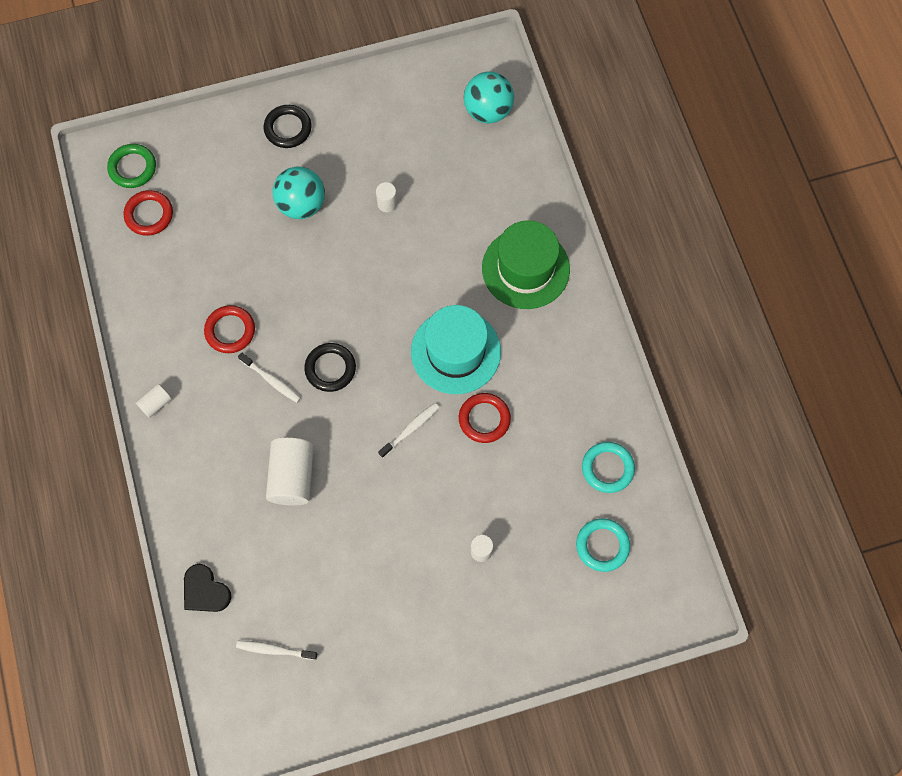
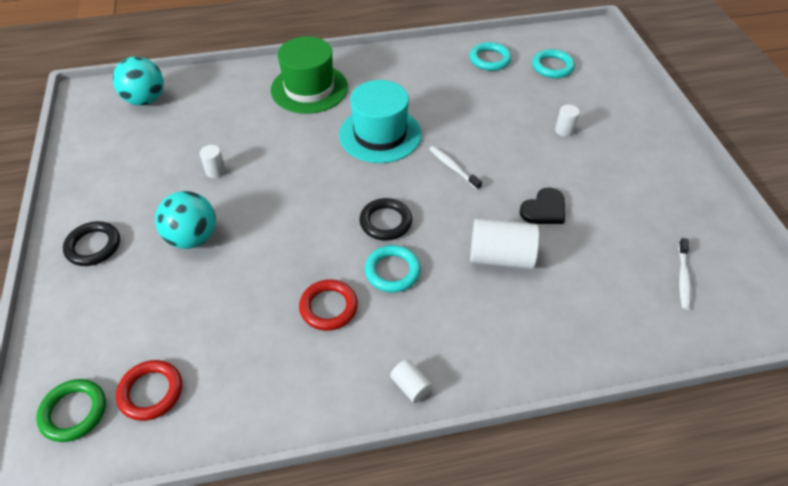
camera: 85 degrees left, 20 degrees down
black heart [184,564,231,612] -> black heart moved to [519,188,565,224]
white toothbrush [238,352,301,403] -> turquoise ring [365,245,421,293]
red ring [459,393,511,443] -> none

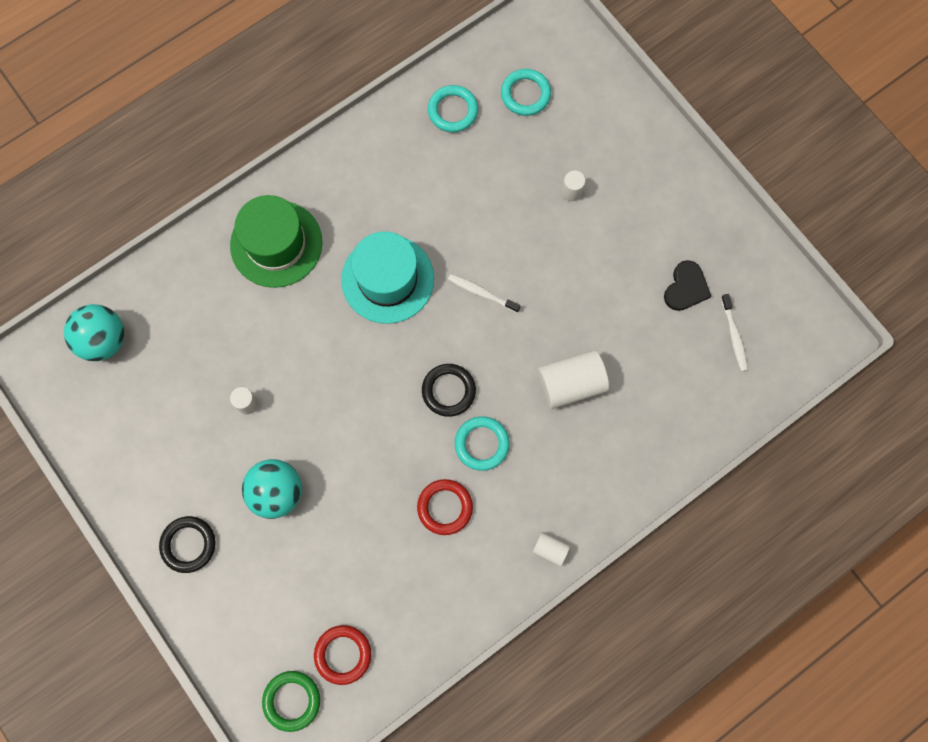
camera: 25 degrees left, 25 degrees up
black heart [519,188,565,224] -> black heart moved to [664,260,711,311]

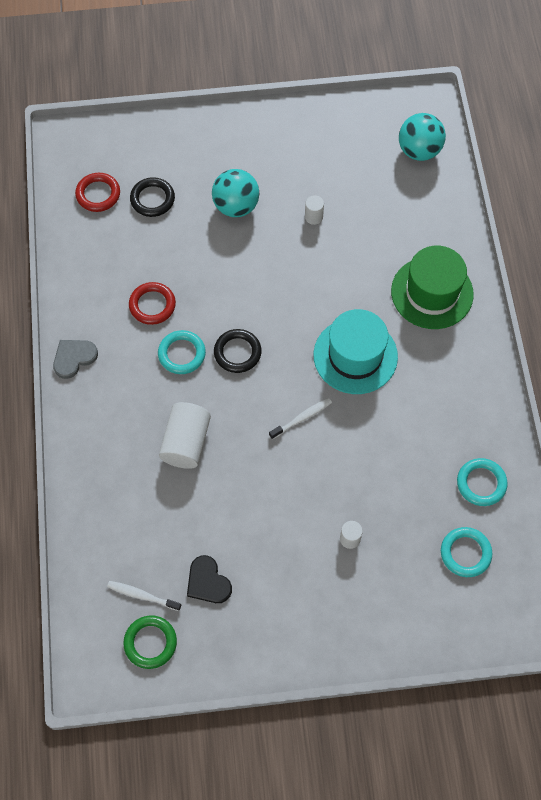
camera: 120 degrees right, 10 degrees down
black ring [159,516,216,573] -> black ring moved to [130,177,175,217]
green ring [262,671,320,732] -> green ring moved to [123,615,177,669]
white cylinder [532,532,570,566] -> grey heart [53,340,98,379]

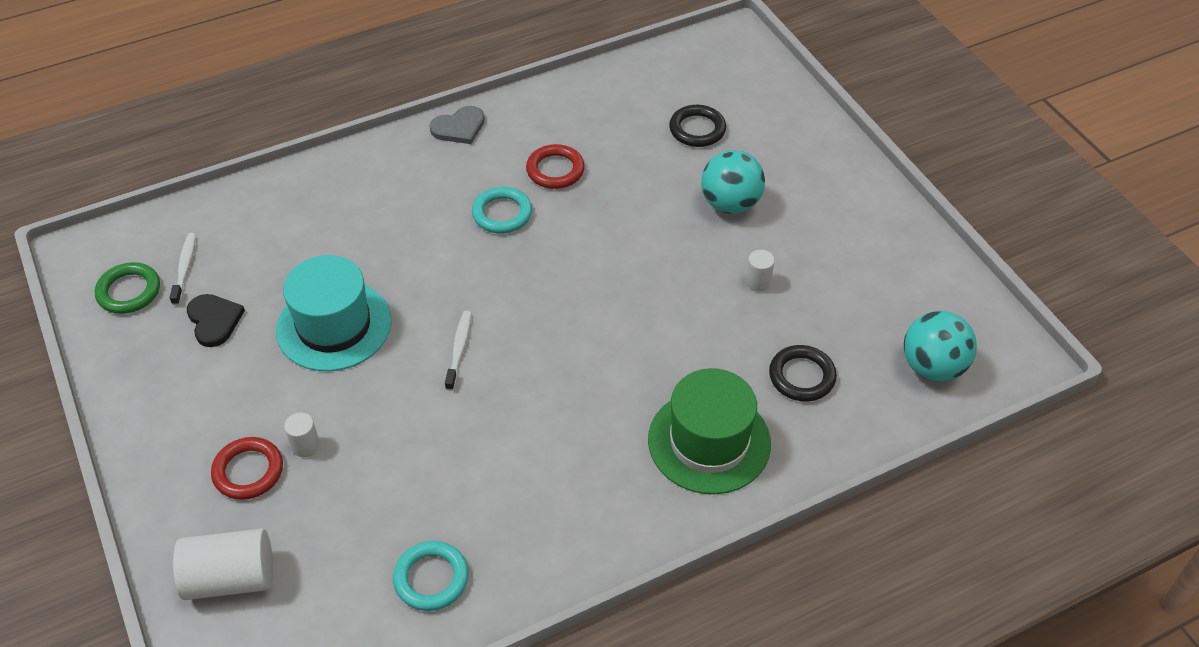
camera: 70 degrees right, 15 degrees down
grey heart [53,340,98,379] -> grey heart turned 120 degrees clockwise [430,106,485,144]
red ring [75,173,120,212] -> red ring moved to [211,437,283,500]
white cylinder [159,402,211,469] -> white cylinder moved to [173,529,273,600]
black heart [187,555,232,603] -> black heart turned 120 degrees clockwise [187,294,245,347]
black ring [214,329,262,373] -> black ring moved to [769,345,837,402]
white toothbrush [269,398,332,439] -> white toothbrush turned 120 degrees counterclockwise [445,311,471,391]
turquoise hat [313,309,398,394] -> turquoise hat moved to [276,255,392,371]
turquoise ring [441,527,492,577] -> none

